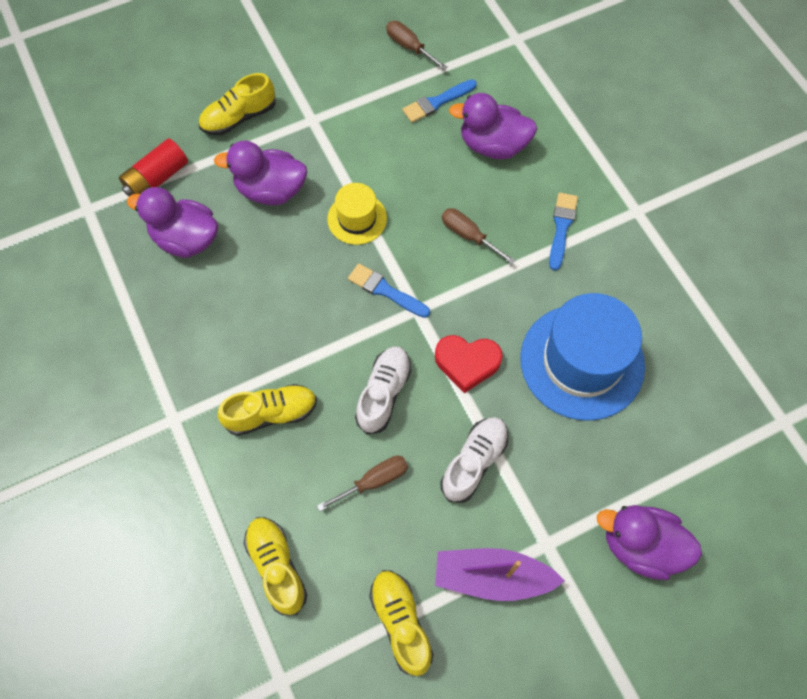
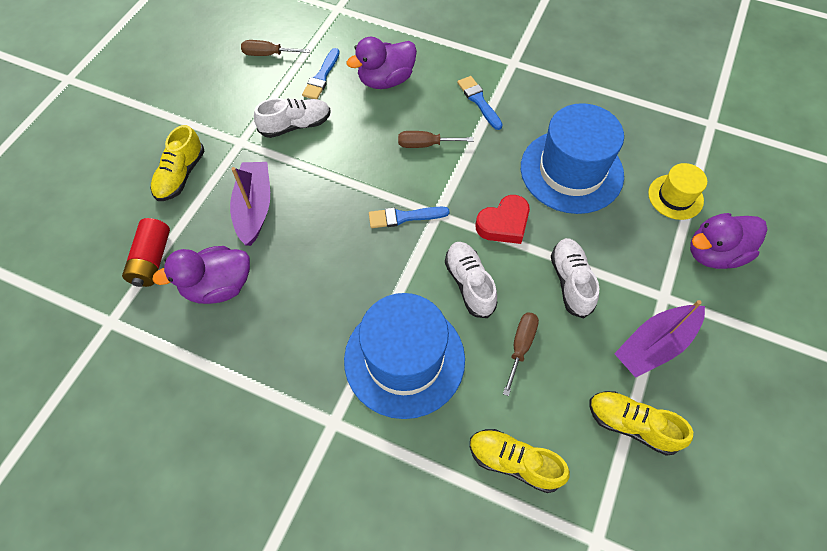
camera: 40 degrees left, 5 degrees down
purple duck [214,141,307,205] -> purple boat [230,162,270,246]
yellow shoe [218,384,317,436] -> blue hat [344,293,465,419]
yellow hat [327,183,387,245] -> yellow hat moved to [648,163,707,220]
none -> white shoe [254,98,331,138]

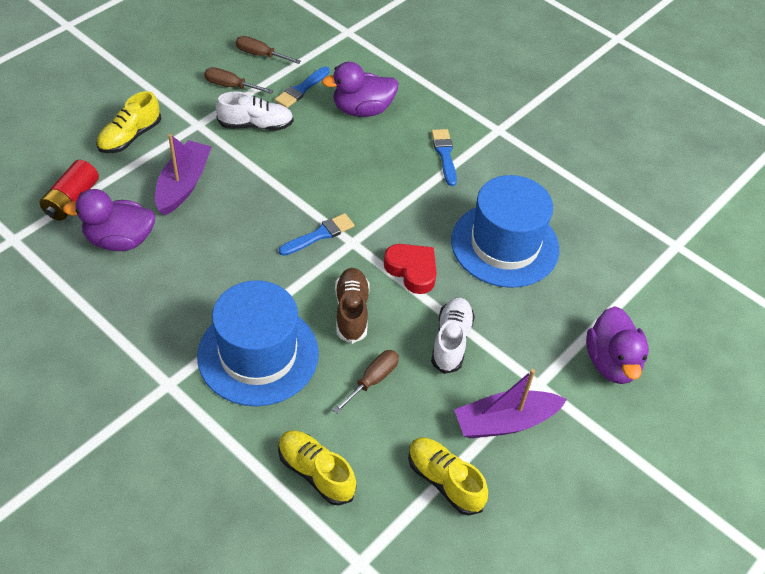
camera: 15 degrees right, 10 degrees down
blue brush [369,207,450,228] -> blue brush turned 135 degrees clockwise [279,213,355,256]
brown screwdriver [398,131,473,148] -> brown screwdriver moved to [204,67,273,94]
white shoe [445,242,497,318] -> brown shoe [335,268,370,344]
red heart [475,195,530,244] -> red heart turned 120 degrees counterclockwise [384,244,437,294]
yellow hat [648,163,707,220] -> none
purple duck [690,213,767,269] -> purple duck turned 90 degrees counterclockwise [586,306,649,384]

